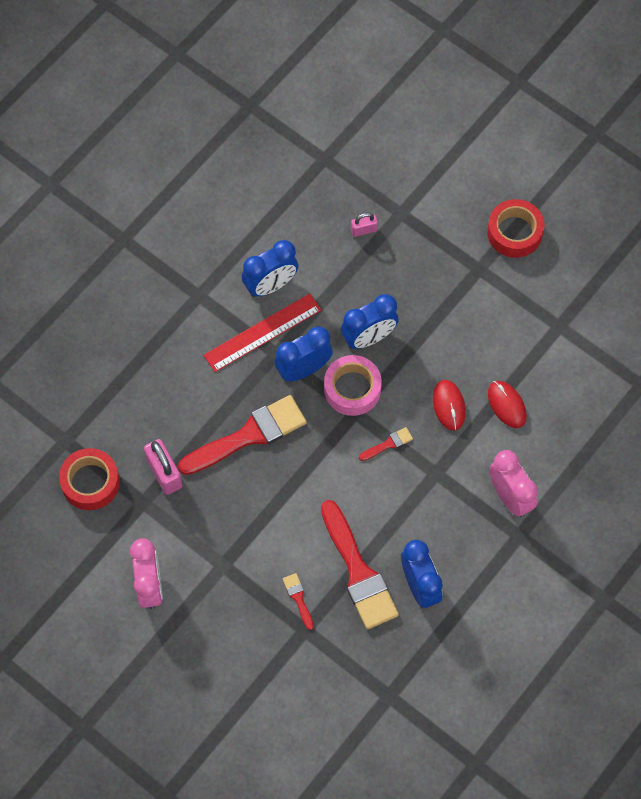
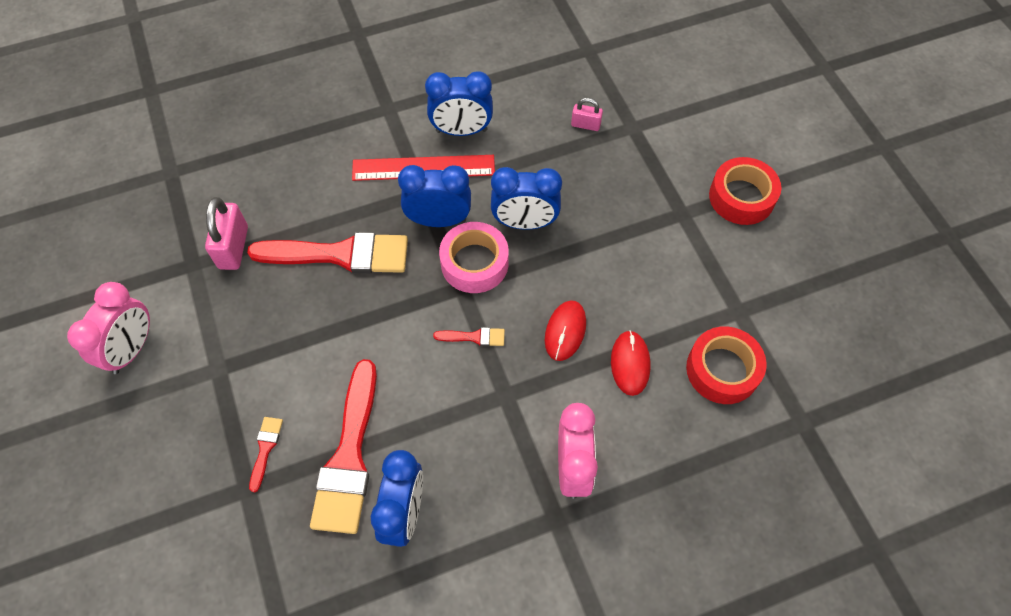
camera: 30 degrees right, 5 degrees down
red tape [59,448,120,510] -> red tape moved to [686,326,767,404]

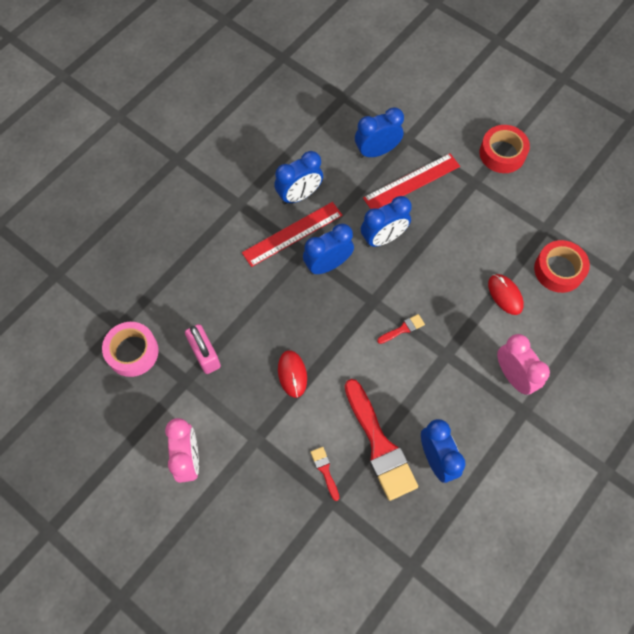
camera: 30 degrees left, 5 degrees up
red brush [247,232,408,273] -> none
pink tape [439,222,509,293] -> pink tape moved to [102,322,159,377]
red mouse [545,300,586,361] -> red mouse moved to [278,350,307,398]
pink padlock [571,98,603,131] -> blue clock [355,107,404,158]
none -> red ruler [363,153,460,209]

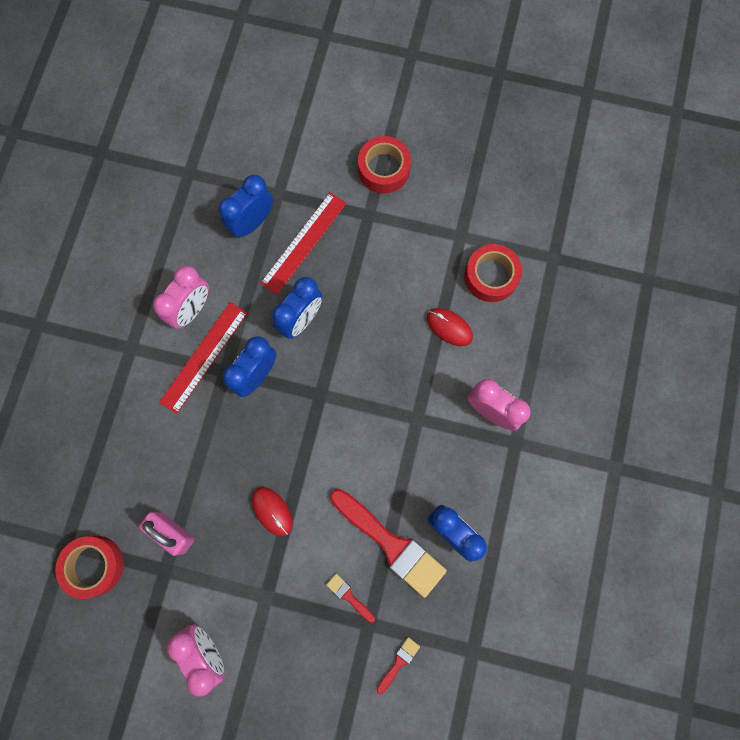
camera: 25 degrees left, 10 degrees up
pink tape [102,322,159,377] -> red tape [55,536,124,599]
blue clock [274,151,323,205] -> pink clock [153,266,209,329]
red brush [377,314,425,344] -> red brush moved to [377,637,420,694]

